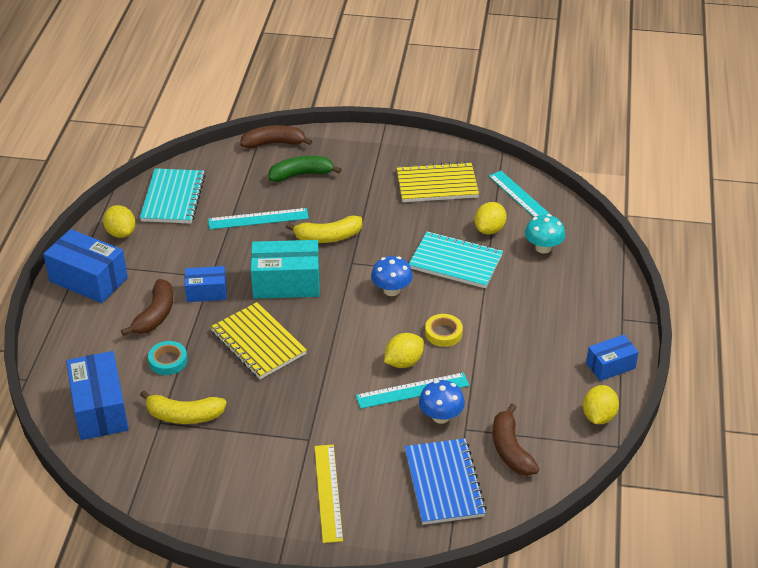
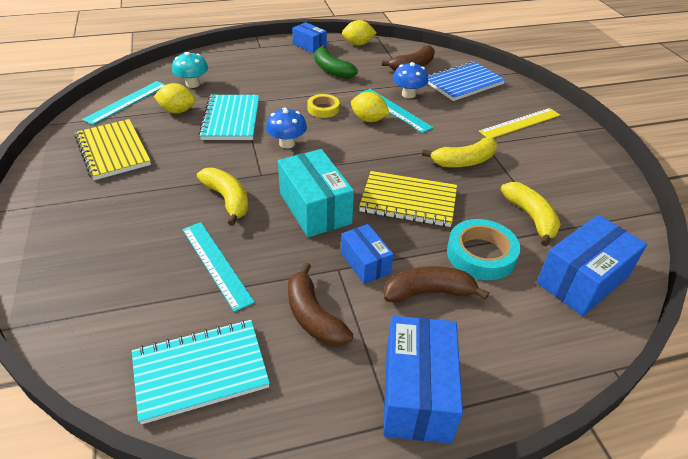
camera: 115 degrees left, 0 degrees up
yellow lemon [103,205,135,238] -> none
turquoise tape [148,341,187,375] -> turquoise tape [447,219,520,280], size x1.59
yellow notebook [210,302,307,379] -> yellow notebook turned 75 degrees clockwise [359,171,457,227]
brown banana [240,125,312,149] -> brown banana moved to [288,262,353,346]
green banana [268,156,342,182] -> green banana moved to [314,45,358,79]
none -> yellow banana [422,138,497,167]

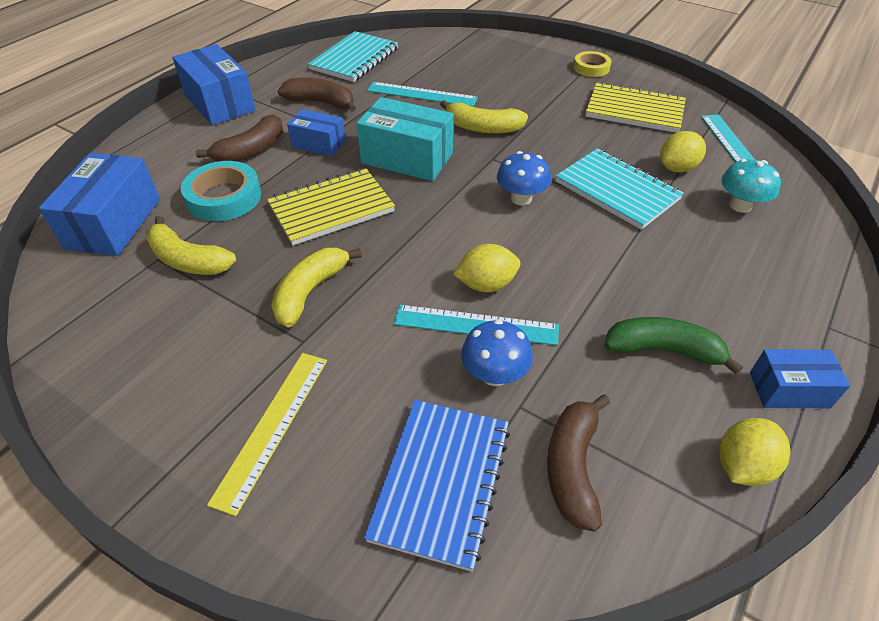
camera: 140 degrees right, 5 degrees up
yellow tape [307,94,340,118] -> yellow tape moved to [574,51,611,77]

